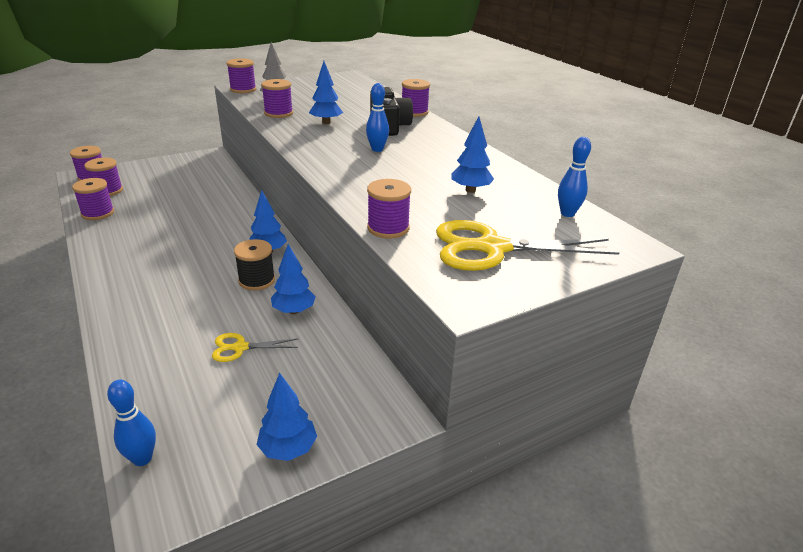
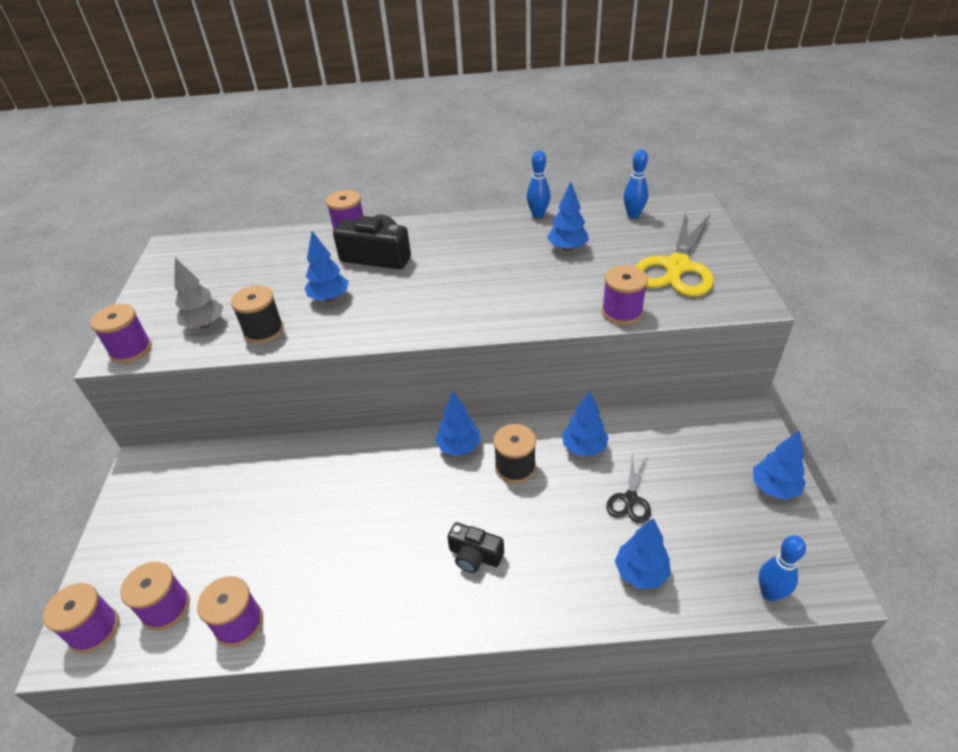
camera: 60 degrees left, 10 degrees up
yellow scissors [212,333,298,362] -> black scissors [606,453,651,523]
purple spool [261,79,293,118] -> black spool [231,285,284,344]
blue bowling pin [366,83,389,152] -> blue bowling pin moved to [527,150,551,218]
none -> black camera [447,522,504,573]
none -> blue tree [615,518,671,589]

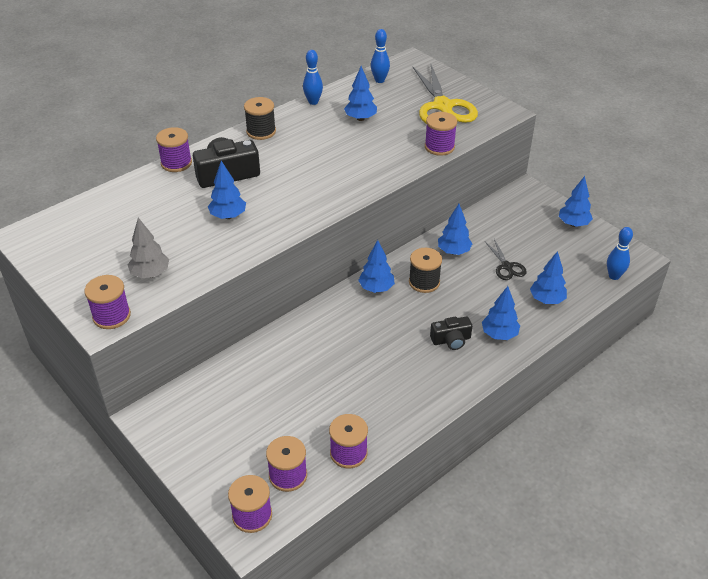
camera: 40 degrees left, 0 degrees up
black spool [231,285,284,344] -> black spool moved to [244,97,276,140]
none -> blue tree [482,286,520,340]

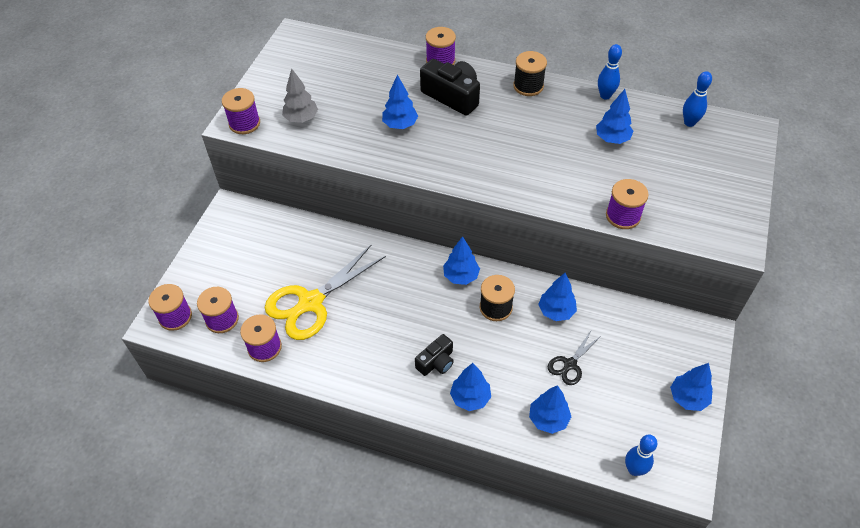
camera: 60 degrees right, 10 degrees up
yellow scissors [413,65,478,124] -> yellow scissors moved to [265,245,386,340]
black camera [430,316,472,350] -> black camera turned 90 degrees counterclockwise [415,334,454,376]

